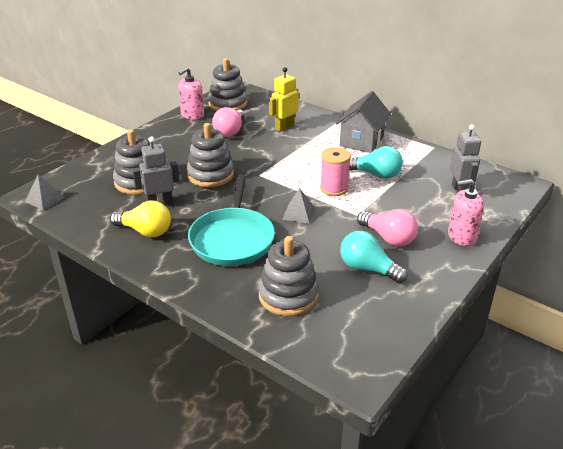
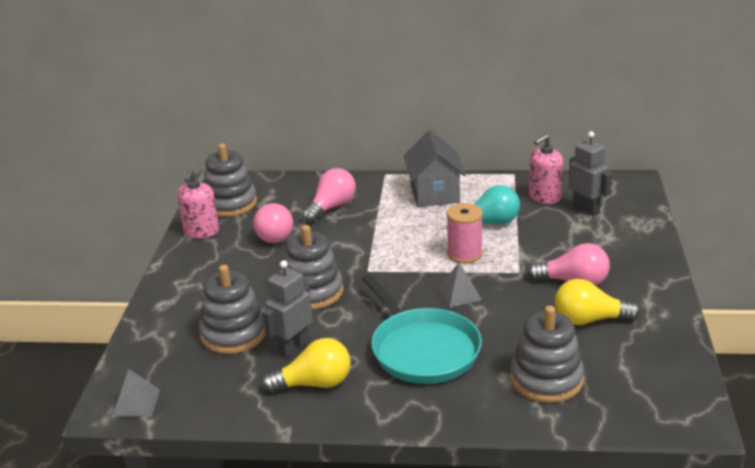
camera: 30 degrees left, 5 degrees down
yellow robot [269,67,299,132] -> pink light bulb [302,168,356,223]
turquoise light bulb [340,231,408,283] -> yellow light bulb [555,279,640,325]
pink soap dispenser [448,179,484,246] -> pink soap dispenser moved to [529,134,563,204]

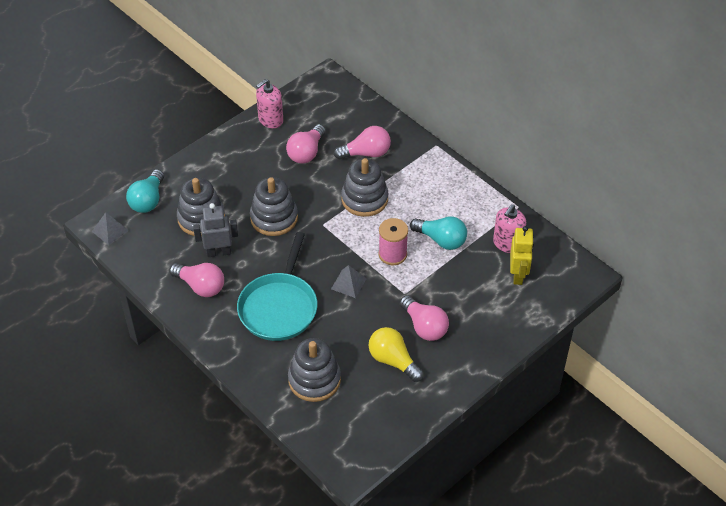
camera: 40 degrees right, 20 degrees up
grey stacking toy [203,144,257,217] -> grey stacking toy moved to [341,158,388,217]
yellow light bulb [262,338,351,393] -> pink light bulb [169,263,224,297]
grey house [404,130,466,207] -> none
pink soap dispenser [529,134,563,204] -> pink soap dispenser turned 60 degrees counterclockwise [493,204,526,253]
grey robot [569,131,612,216] -> yellow robot [510,226,534,285]
none -> turquoise light bulb [126,169,164,213]

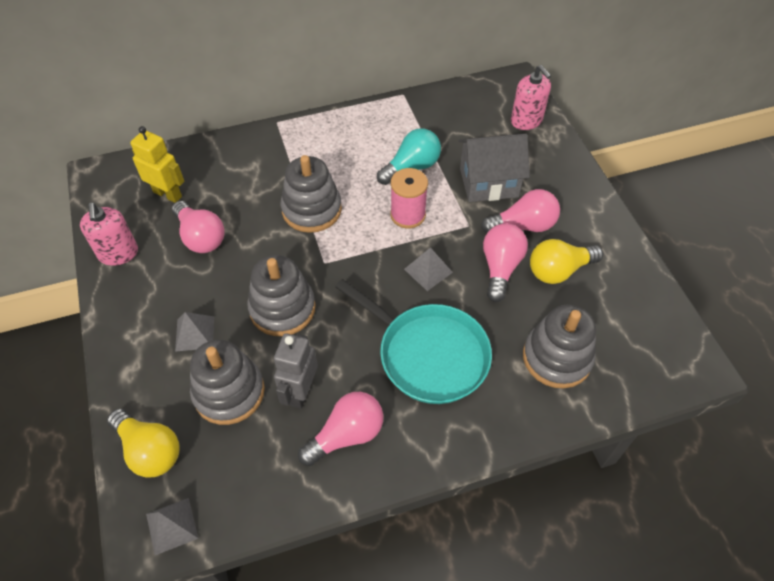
camera: 65 degrees left, 5 degrees up
turquoise light bulb [126,169,164,213] -> yellow light bulb [107,409,179,478]
pink light bulb [334,126,391,159] -> pink light bulb moved to [483,223,528,302]
pink soap dispenser [493,204,526,253] -> pink soap dispenser moved to [511,65,551,130]
yellow robot [510,226,534,285] -> yellow robot moved to [130,126,184,203]
none -> grey pyramid [175,312,214,352]
none -> grey house [459,134,530,202]

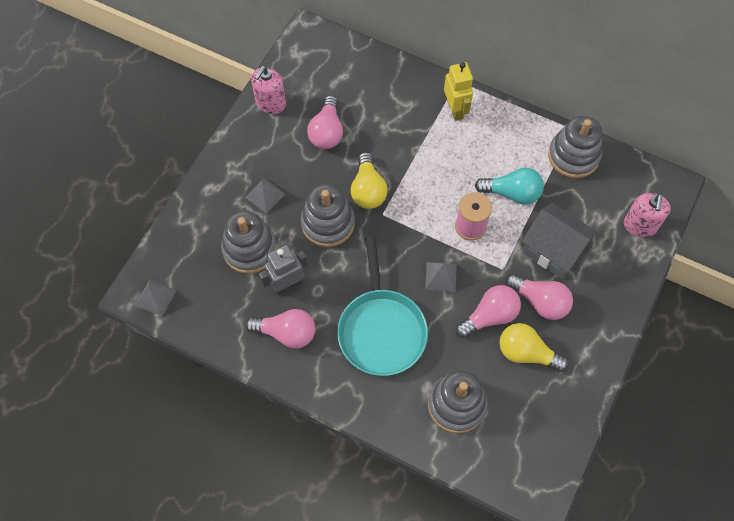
camera: 45 degrees right, 10 degrees up
yellow light bulb [107,409,179,478] -> yellow light bulb moved to [351,152,388,209]
yellow robot [130,126,184,203] -> yellow robot moved to [444,62,473,121]
grey stacking toy [281,155,342,233] -> grey stacking toy moved to [548,116,602,178]

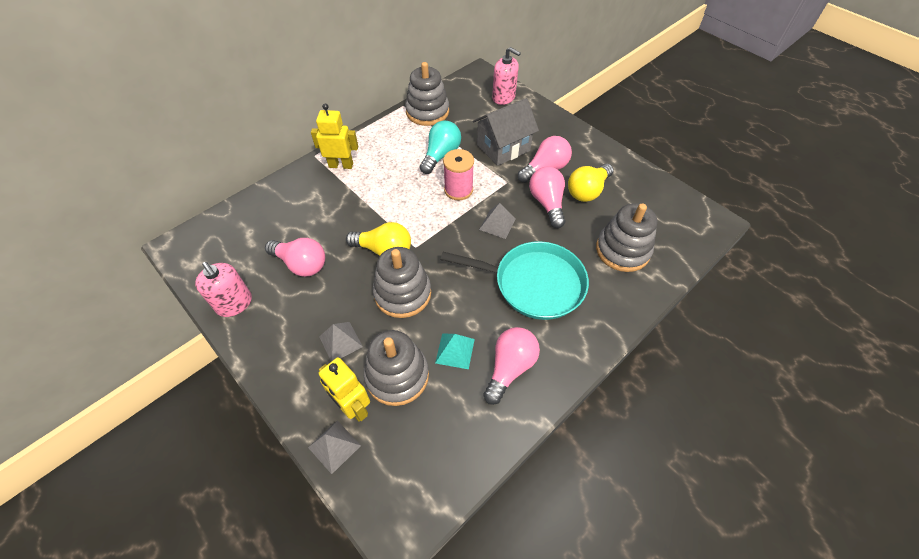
camera: 70 degrees left, 10 degrees down
grey pyramid [136,280,176,316] -> grey pyramid moved to [308,420,361,474]
grey robot [259,245,307,295] -> turquoise pyramid [435,334,475,369]
none -> yellow robot [319,357,370,422]

